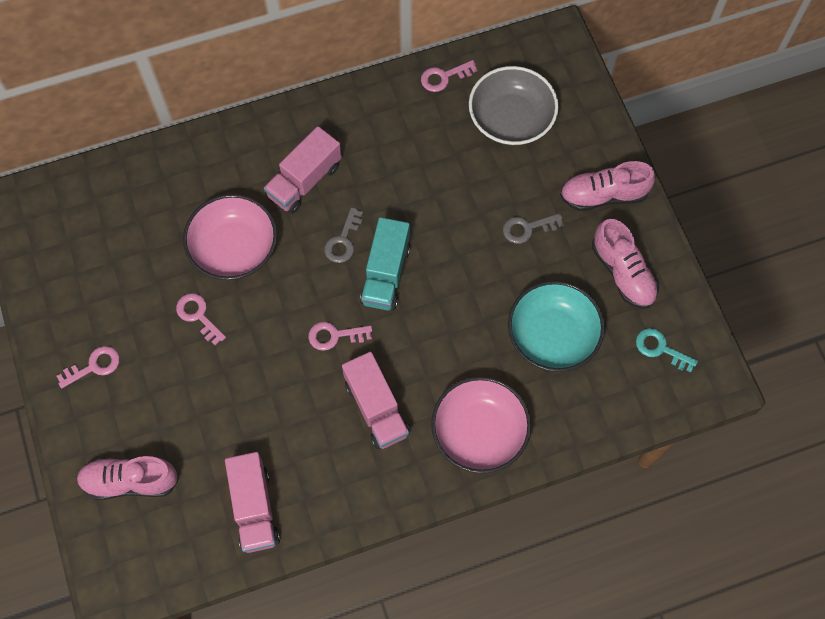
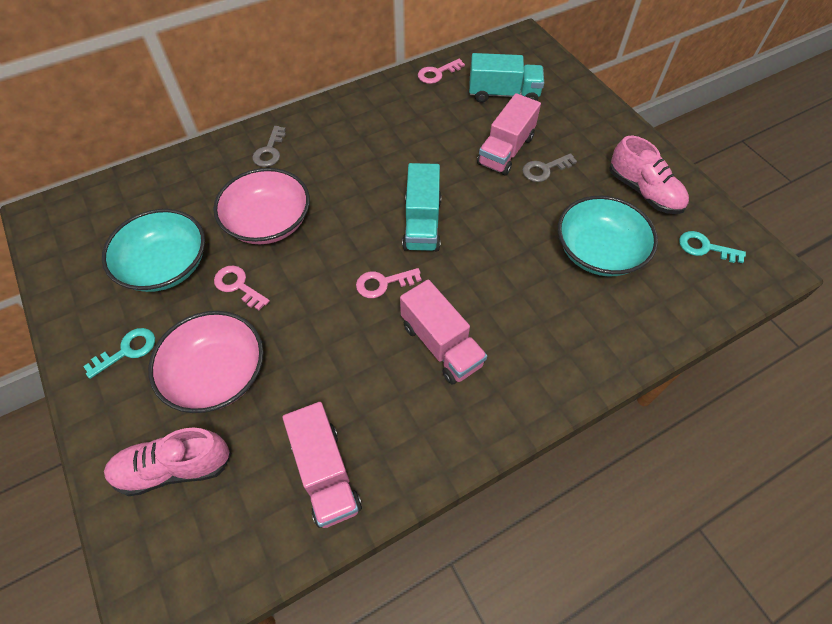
camera: 10 degrees left, 10 degrees down
pink key [57,346,120,388] -> turquoise key [83,328,155,379]
pink truck [264,126,342,214] -> pink truck moved to [477,93,541,176]
grey key [324,207,363,263] -> grey key moved to [252,126,286,167]
pink bowl [431,377,531,474] -> pink bowl moved to [148,311,264,413]
grey bowl [469,66,559,146] -> turquoise truck [469,53,544,103]
pink shoe [560,161,655,211] -> none
none -> turquoise bowl [102,209,205,292]

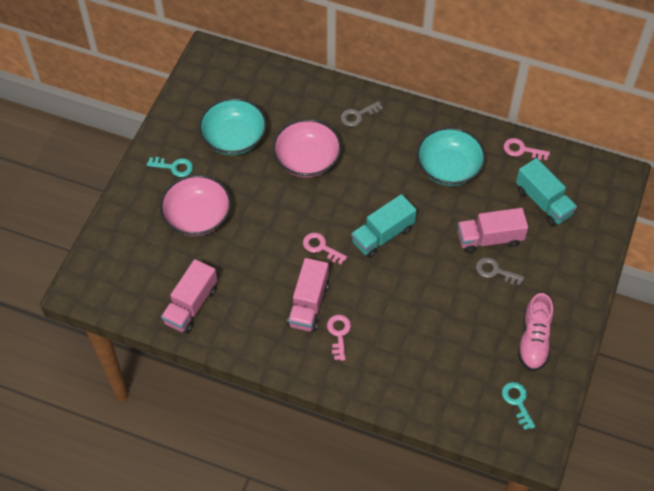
camera: 50 degrees right, 0 degrees up
pink shoe [104,427,231,496] -> none
pink key [214,266,270,310] -> pink key moved to [327,315,351,361]
turquoise bowl [558,196,658,276] -> turquoise bowl moved to [416,127,486,186]

